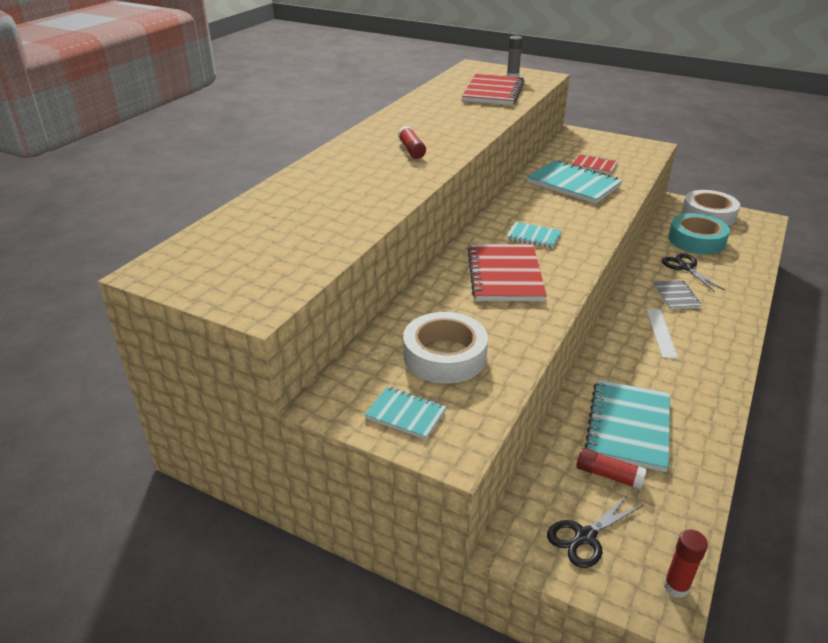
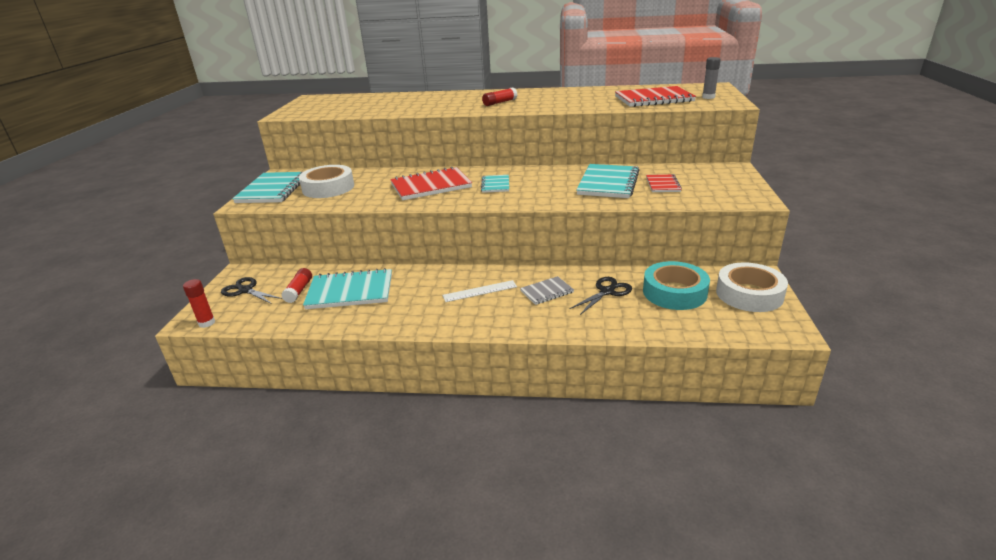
camera: 70 degrees right, 5 degrees down
turquoise notebook [365,387,446,439] -> turquoise notebook [232,172,302,203], size x1.85

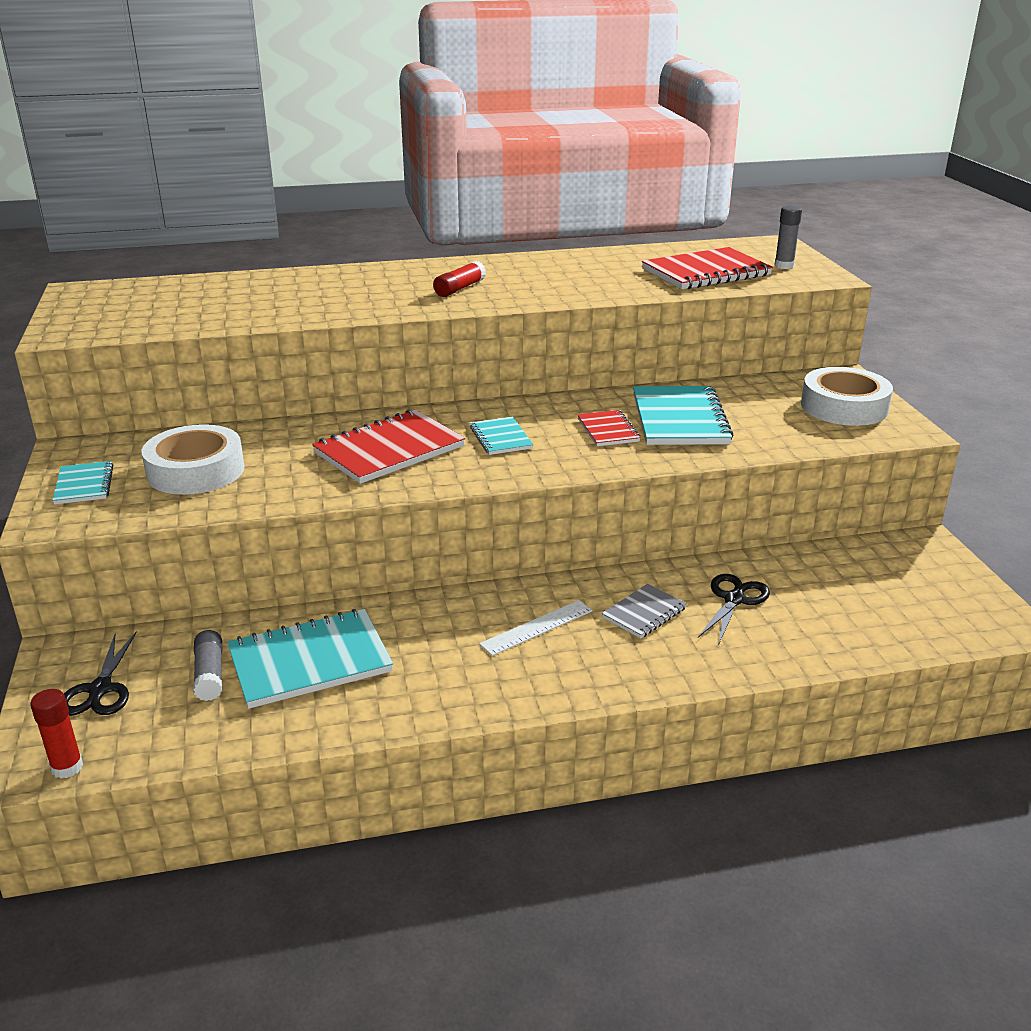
camera: 20 degrees left, 0 degrees up
black scissors [221,277,282,304] -> black scissors turned 105 degrees counterclockwise [64,631,137,716]
turquoise notebook [232,172,302,203] -> turquoise notebook [52,461,113,505], size x0.54
red glue stick [281,268,312,303] -> grey glue stick [193,630,222,701]
turquoise tape [643,261,710,310] -> none
red notebook [646,174,682,192] -> red notebook moved to [577,410,641,446]
white tape [716,262,788,312] -> white tape moved to [801,367,893,426]

